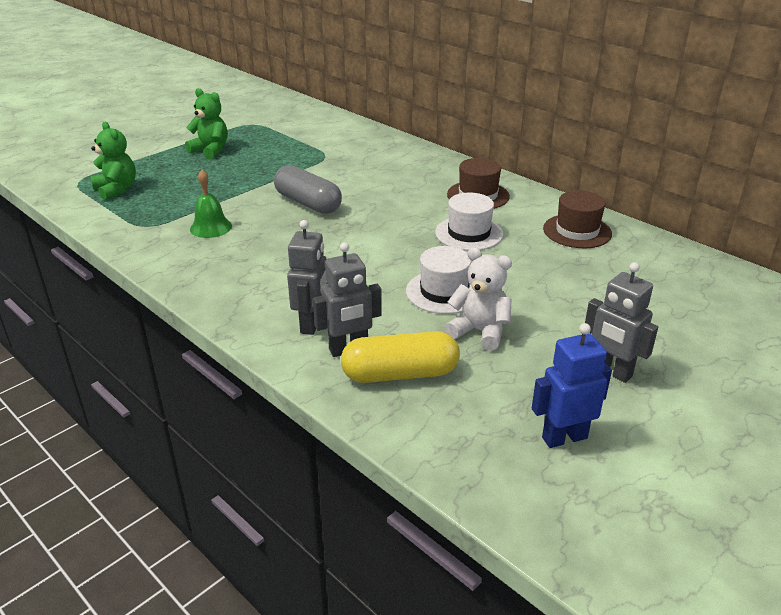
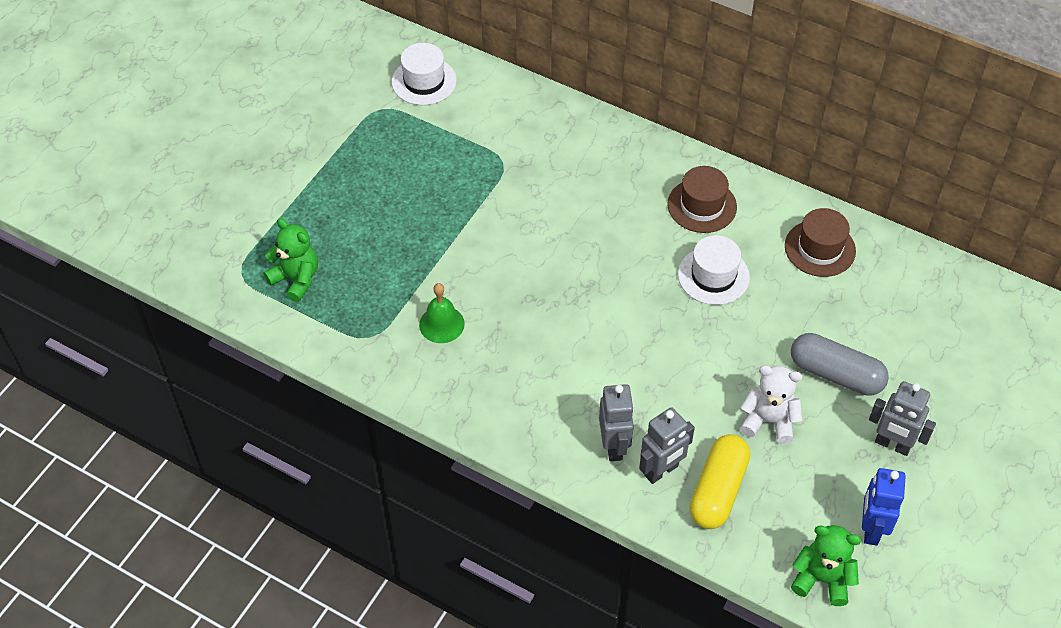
camera: 15 degrees left, 20 degrees up
green teddy bear [185,88,228,159] -> green teddy bear moved to [791,525,861,606]
grey capsule [274,165,342,214] -> grey capsule moved to [791,333,889,396]
yellow capsule [341,331,460,383] -> yellow capsule turned 45 degrees counterclockwise [689,434,750,529]
white hat [406,246,472,314] -> white hat moved to [392,43,457,105]
blue robot [532,323,612,448] -> blue robot turned 45 degrees counterclockwise [862,468,906,546]

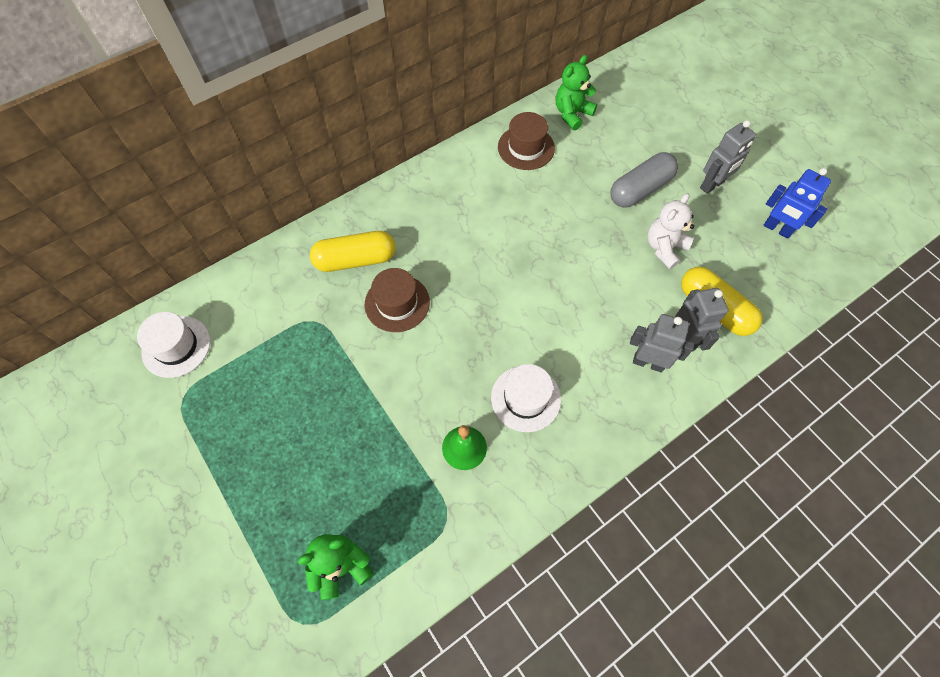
camera: 65 degrees left, 10 degrees up
brown hat [667,166,737,233] -> brown hat moved to [365,268,430,332]
white hat [678,235,750,305] -> white hat moved to [491,364,561,432]
green teddy bear [791,525,861,606] -> green teddy bear moved to [556,55,597,130]
none -> yellow capsule [310,231,396,272]

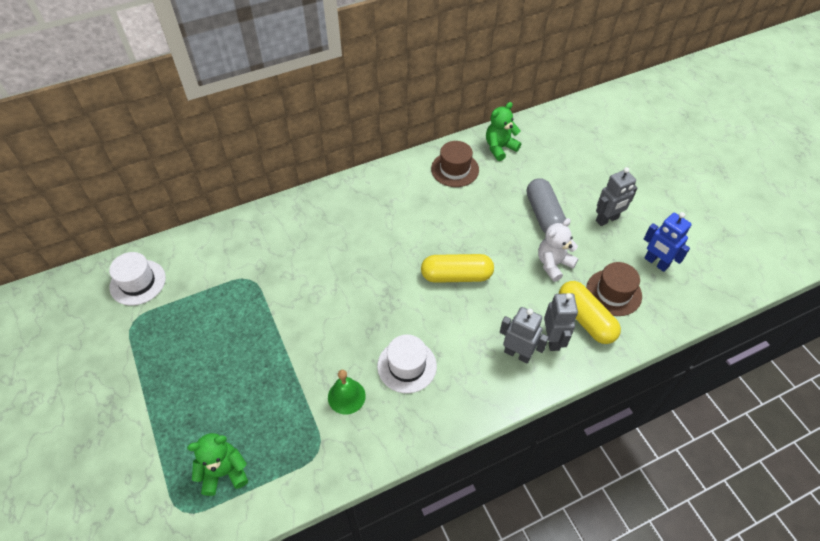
camera: 10 degrees right, 10 degrees down
yellow capsule [310,231,396,272] -> yellow capsule moved to [421,254,494,283]
brown hat [365,268,430,332] -> brown hat moved to [586,262,642,316]
grey capsule [610,152,678,207] -> grey capsule turned 75 degrees counterclockwise [527,178,566,233]

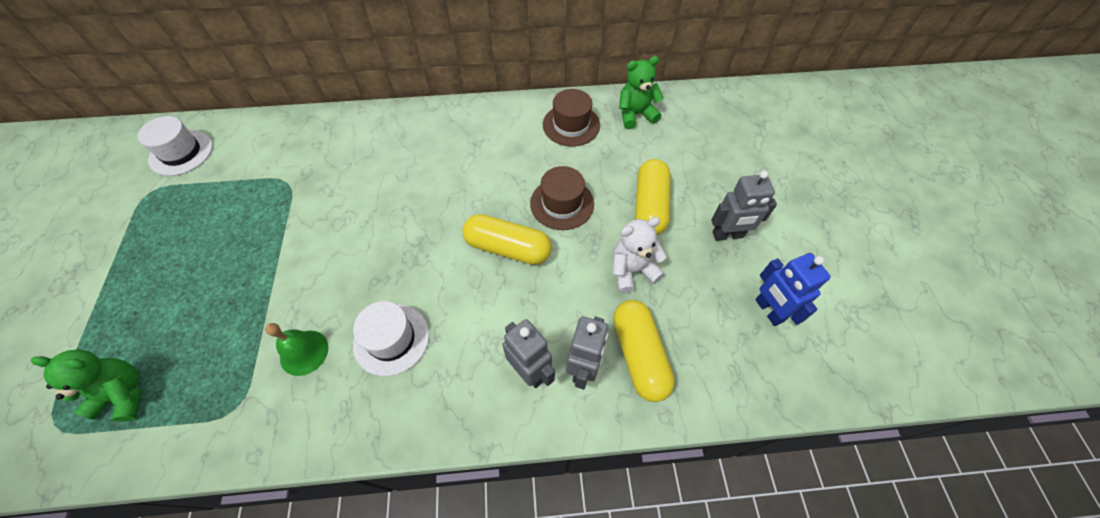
camera: 20 degrees right, 5 degrees up
grey capsule [527,178,566,233] -> yellow capsule [635,159,671,235]
brown hat [586,262,642,316] -> brown hat moved to [530,166,594,230]

